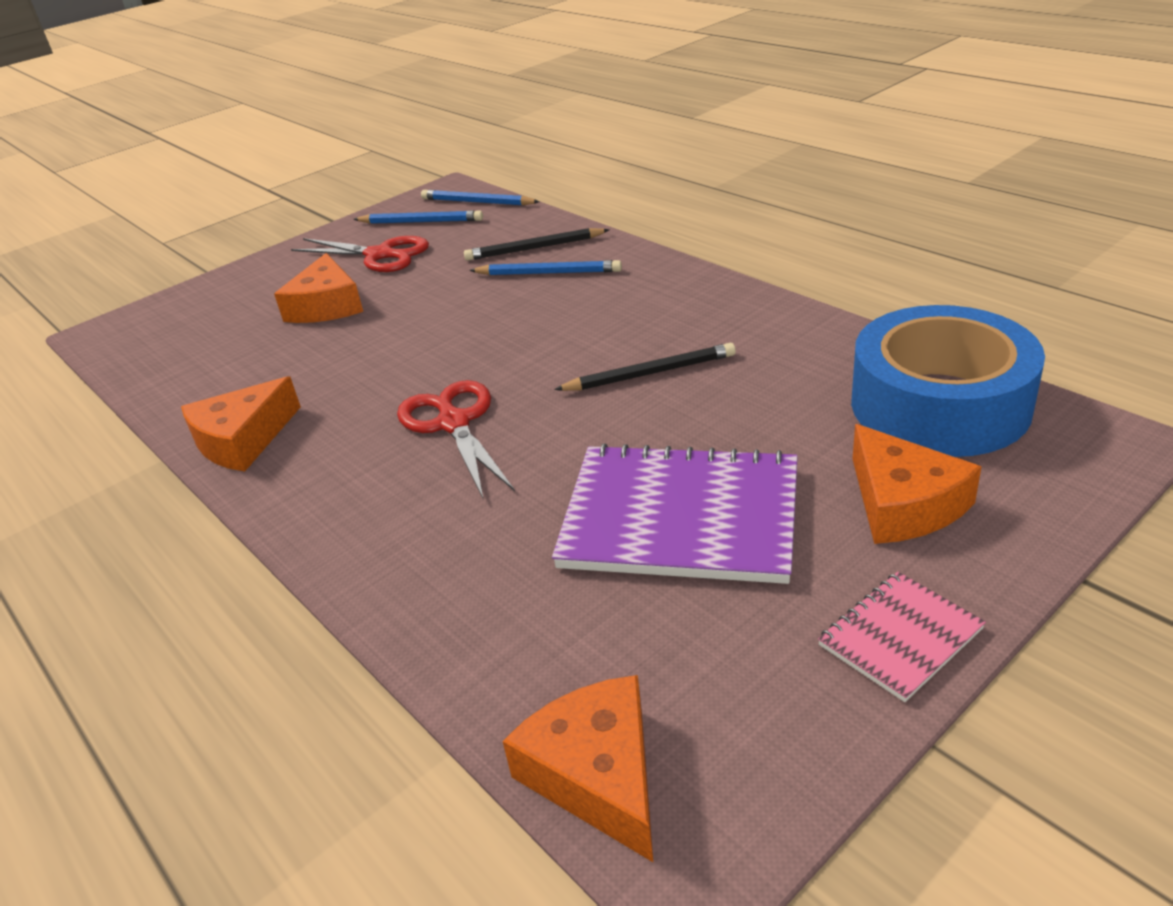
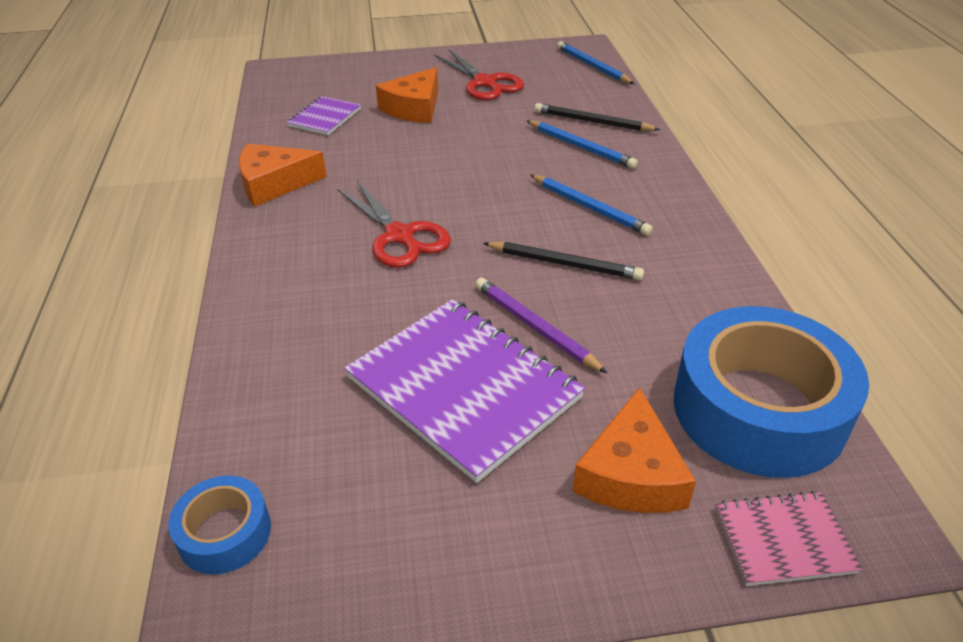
camera: 30 degrees right, 5 degrees up
blue pencil [353,210,483,224] -> blue pencil moved to [530,175,653,236]
red scissors [397,380,515,500] -> red scissors turned 135 degrees clockwise [338,181,451,268]
orange cheese [503,675,653,862] -> blue tape [169,475,271,575]
pink notebook [818,572,986,702] -> pink notebook moved to [715,491,862,586]
none -> purple notebook [287,96,361,135]
none -> purple pencil [475,278,607,373]

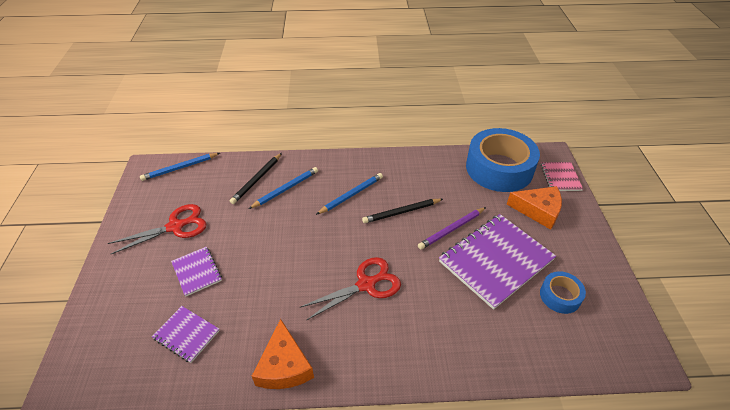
camera: 85 degrees left, 5 degrees up
blue tape [169,475,271,575] -> blue tape moved to [540,271,586,314]
orange cheese [376,67,438,123] -> purple notebook [171,247,222,296]
black pencil [483,242,644,280] -> black pencil turned 135 degrees counterclockwise [362,199,443,223]

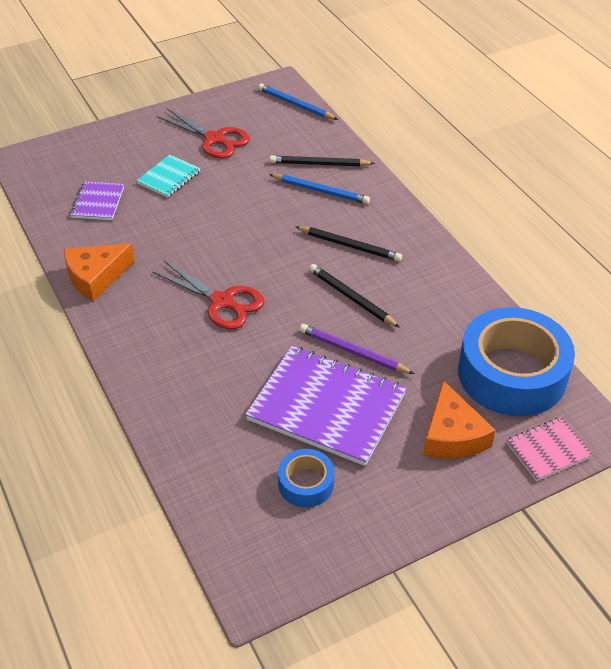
camera: 65 degrees right, 0 degrees up
purple notebook [171,247,222,296] -> turquoise notebook [136,155,200,197]
blue pencil [316,173,383,215] -> black pencil [295,226,402,262]

